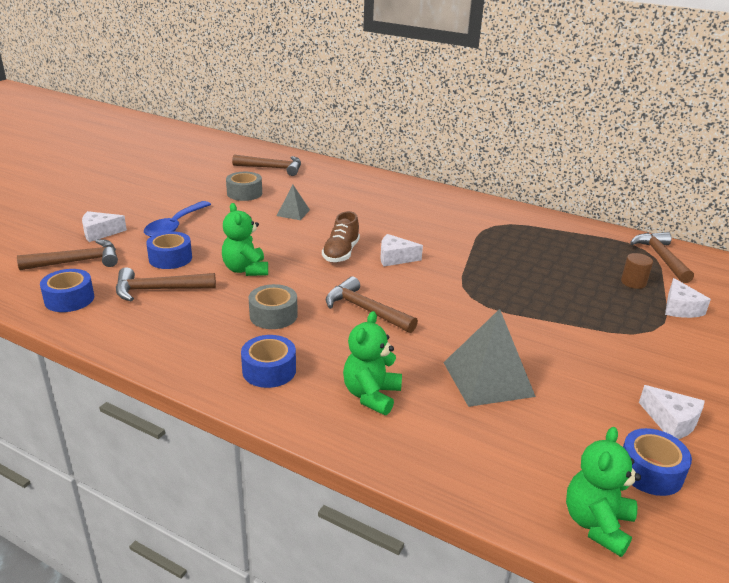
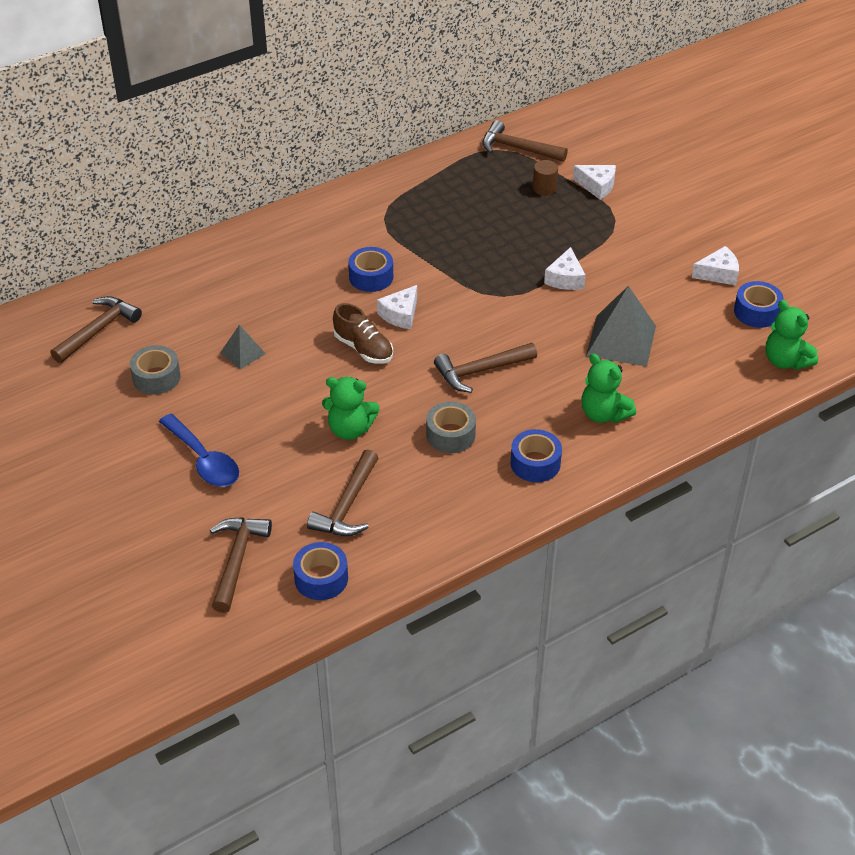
camera: 60 degrees left, 15 degrees up
white cheese [82,211,127,242] -> white cheese moved to [544,247,586,290]
blue tape [146,231,192,269] -> blue tape moved to [348,247,393,292]

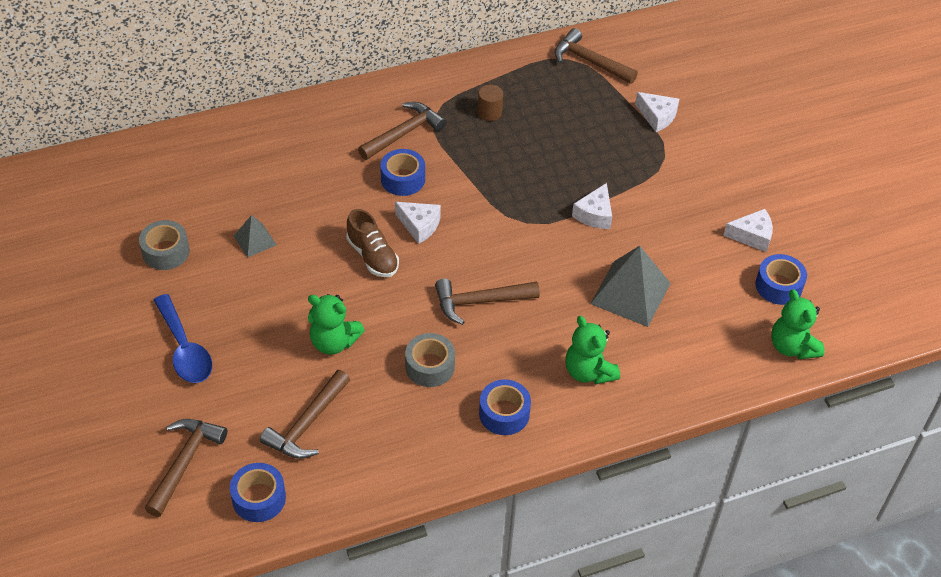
camera: 10 degrees right, 5 degrees up
brown hammer [50,296,142,363] -> brown hammer moved to [358,102,446,160]
white cheese [377,285,417,329] -> white cheese turned 105 degrees counterclockwise [395,202,441,244]
brown cylinder [533,160,558,196] -> brown cylinder moved to [478,85,503,121]

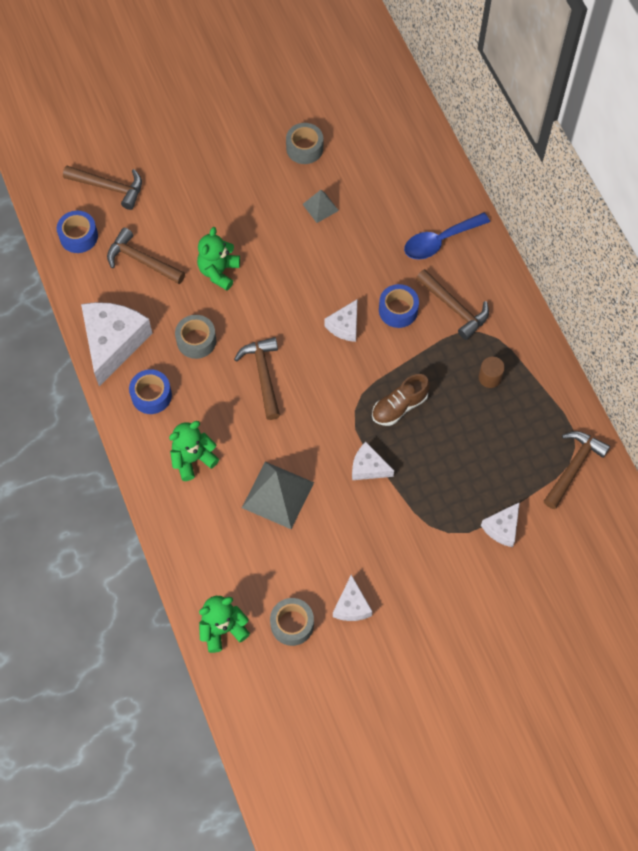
camera: 90 degrees right, 15 degrees up
blue spoon [154,294,212,383] -> blue spoon moved to [404,212,490,260]
brown shoe [346,209,399,277] -> brown shoe moved to [372,374,430,426]
blue tape [755,254,807,305] -> grey tape [270,598,314,646]
none -> white cheese [81,302,153,386]

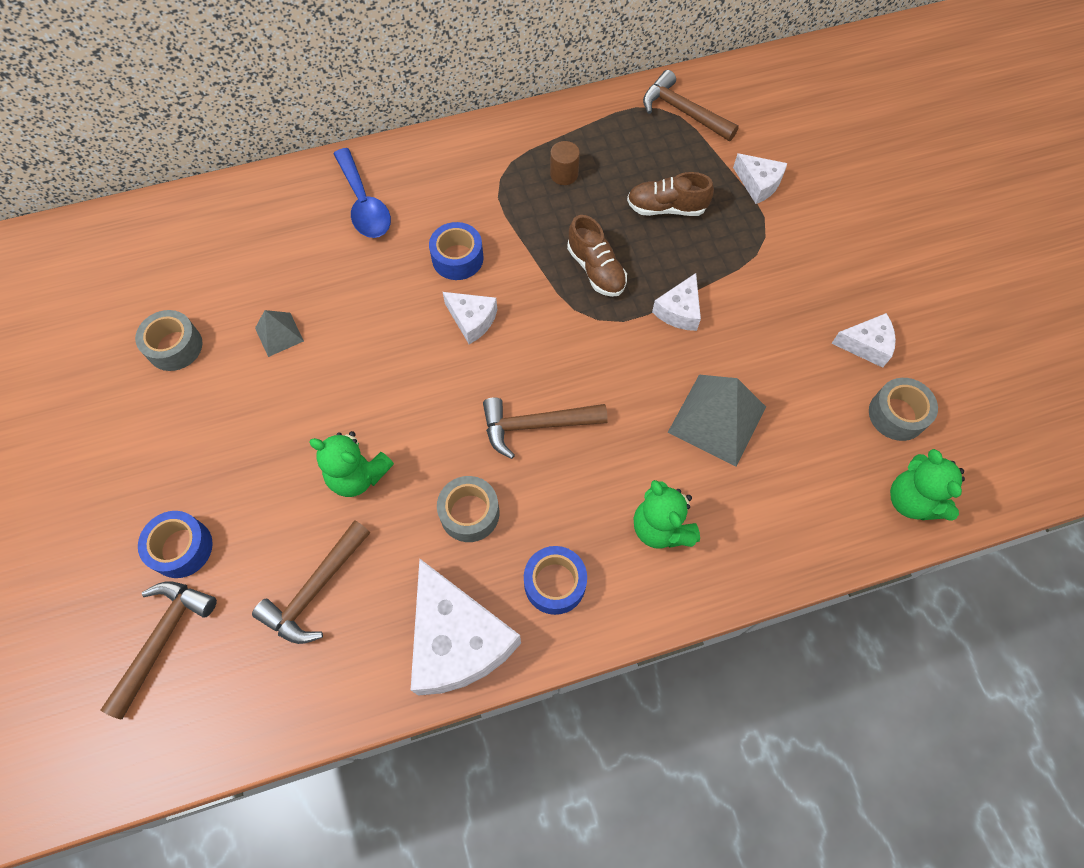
camera: 85 degrees left, 0 degrees up
blue tape [57,211,98,253] -> blue tape moved to [138,511,213,578]
white cheese [81,302,153,386] -> white cheese turned 135 degrees counterclockwise [411,559,521,696]
brown hammer [416,269,489,340] -> none
none -> brown shoe [627,172,714,216]

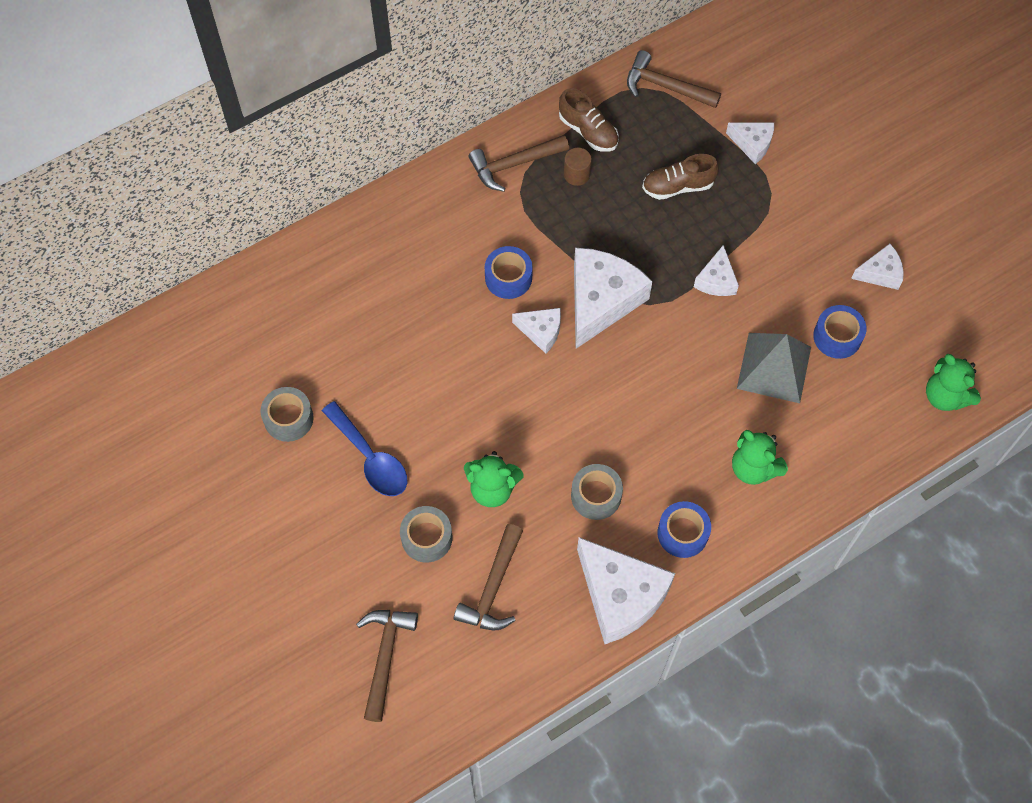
camera: 15 degrees left, 0 degrees up
blue tape [138,511,213,578] -> blue tape moved to [813,305,867,359]
grey pyramid [255,310,304,357] -> none
blue spoon [334,148,391,238] -> blue spoon moved to [322,401,407,496]
brown hammer [483,397,608,459] -> brown hammer moved to [469,135,569,192]
brown shoe [567,215,627,297] -> brown shoe moved to [559,88,619,152]
grey tape [869,378,938,441] -> grey tape moved to [400,506,452,563]
none -> white cheese [574,248,652,349]

